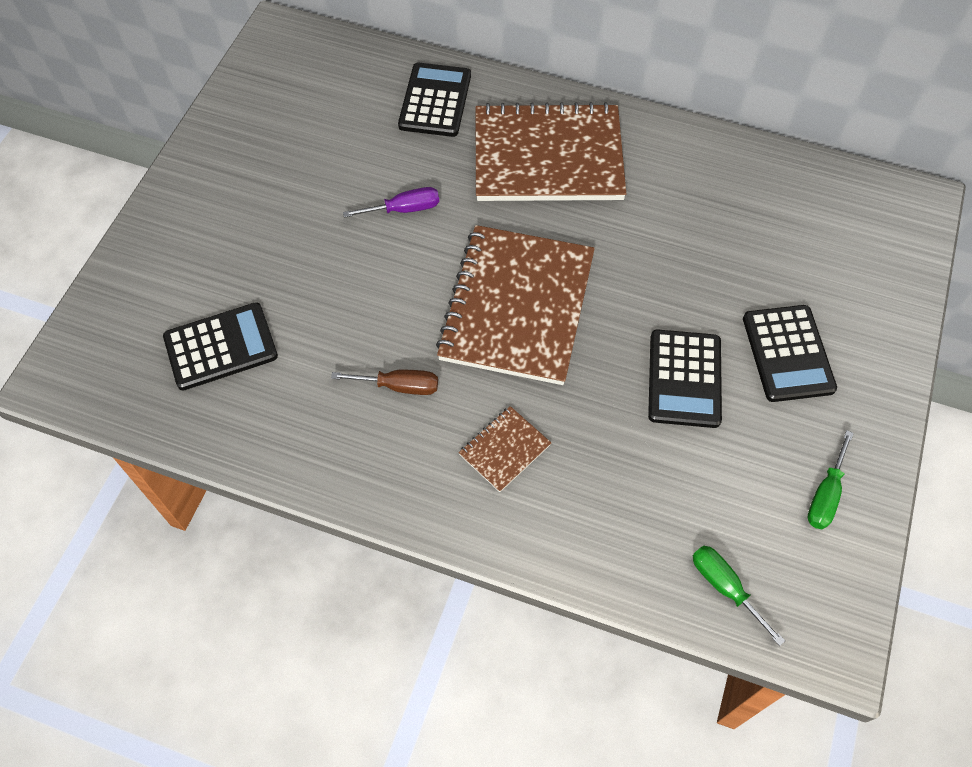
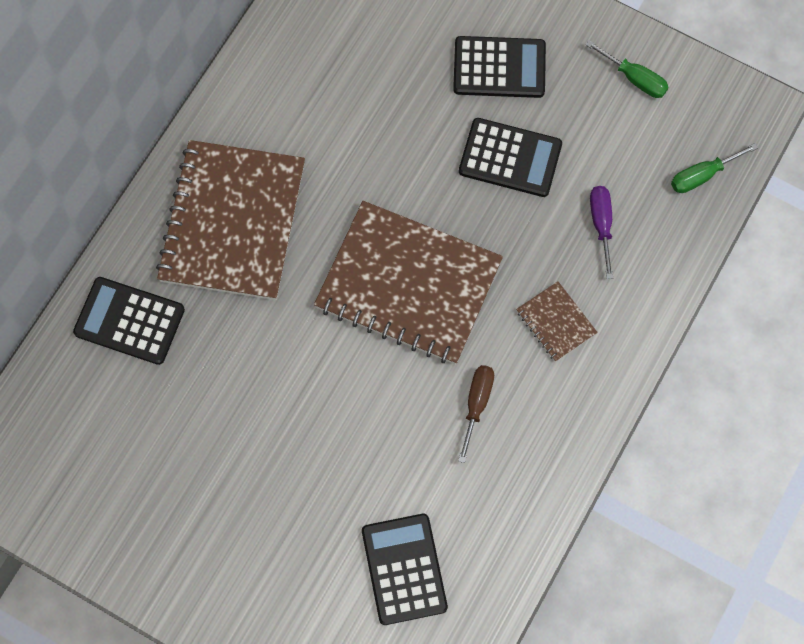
camera: 80 degrees left, 10 degrees up
purple screwdriver [343,187,439,218] -> purple screwdriver moved to [590,186,613,279]

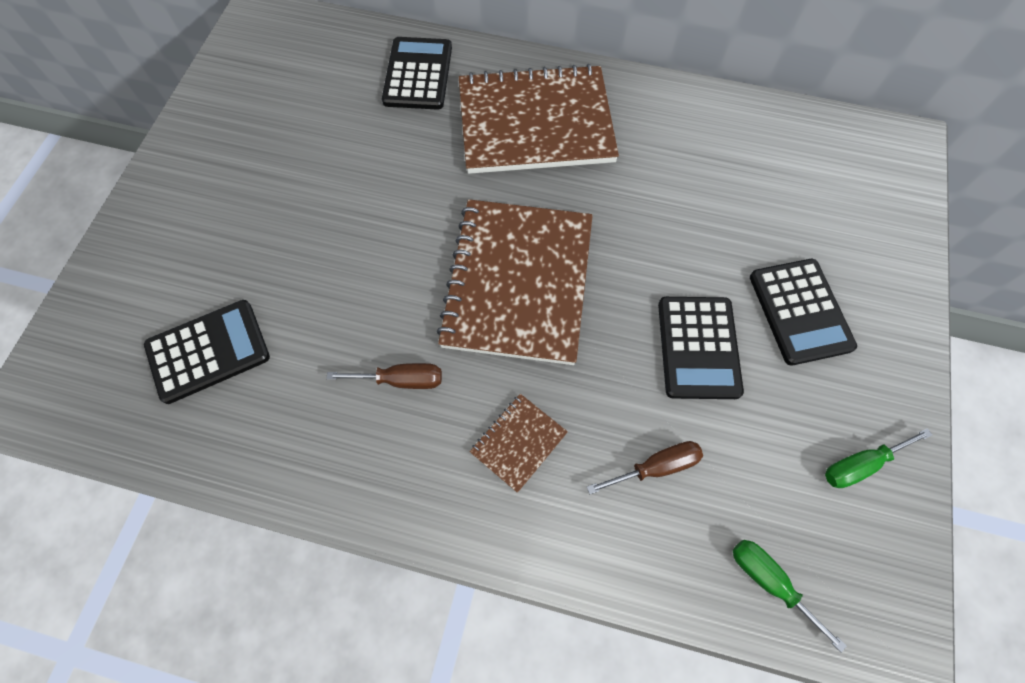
camera: 75 degrees right, 5 degrees down
green screwdriver [586,40,669,98] -> green screwdriver turned 45 degrees clockwise [825,428,932,488]
purple screwdriver [590,186,613,279] -> brown screwdriver [587,441,703,494]

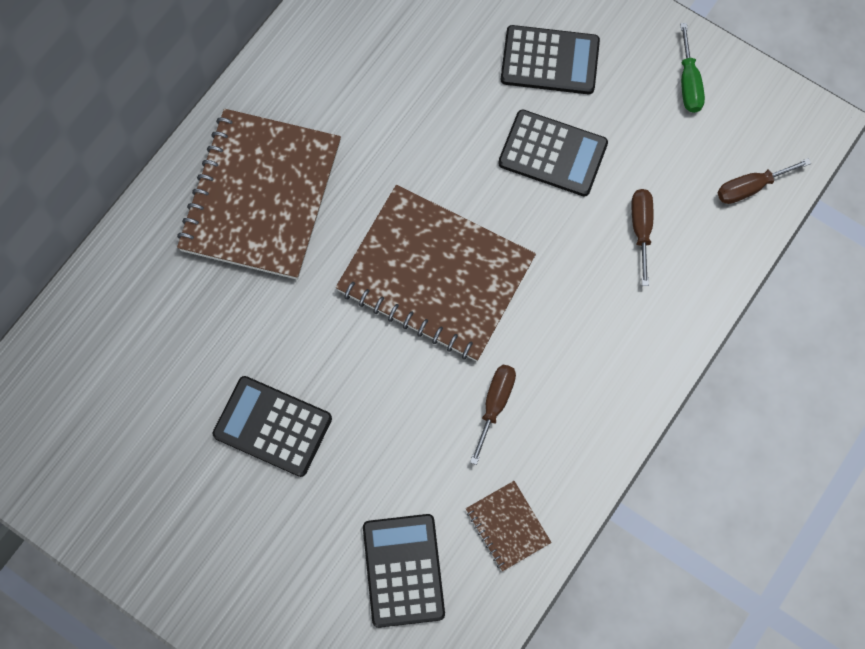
camera: 70 degrees left, 5 degrees up
black calculator [382,37,452,110] -> black calculator moved to [212,376,332,477]
brown notebook [469,394,568,493] -> brown notebook moved to [466,481,552,571]
green screwdriver [733,540,847,653] -> brown screwdriver [718,158,811,204]

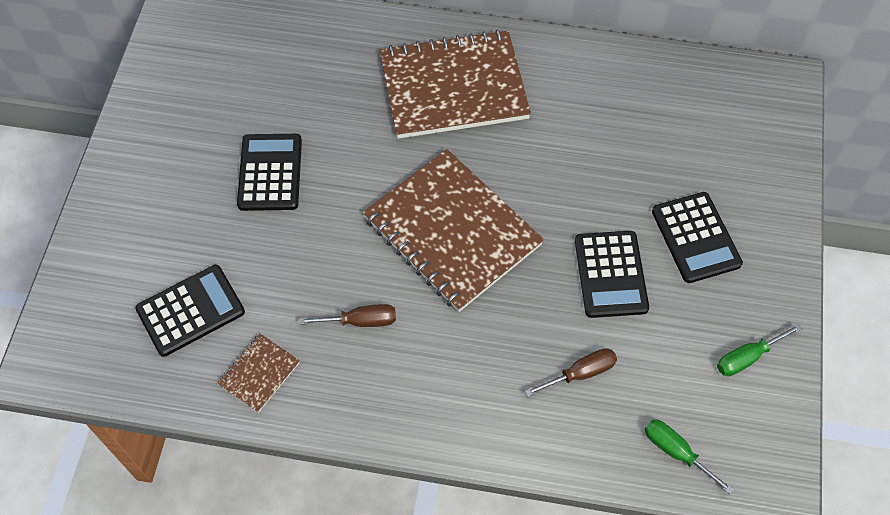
camera: 65 degrees right, 10 degrees down
brown notebook [336,185,536,362] -> brown notebook turned 45 degrees counterclockwise [363,149,544,312]
brown screwdriver [718,158,811,204] -> green screwdriver [645,419,734,494]

